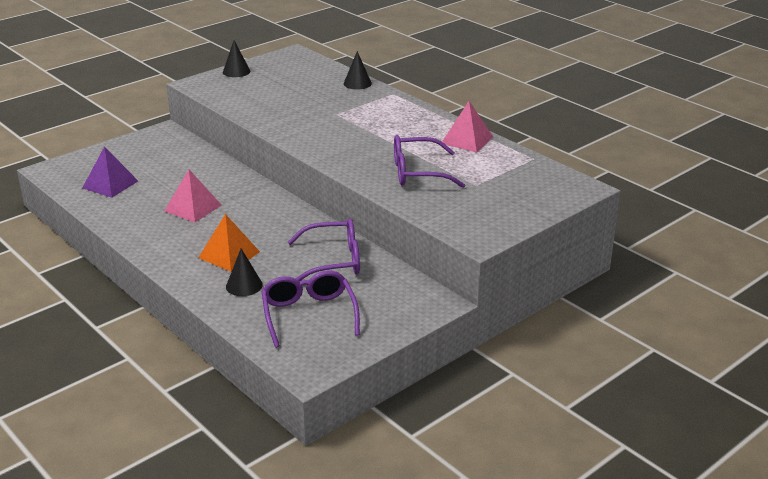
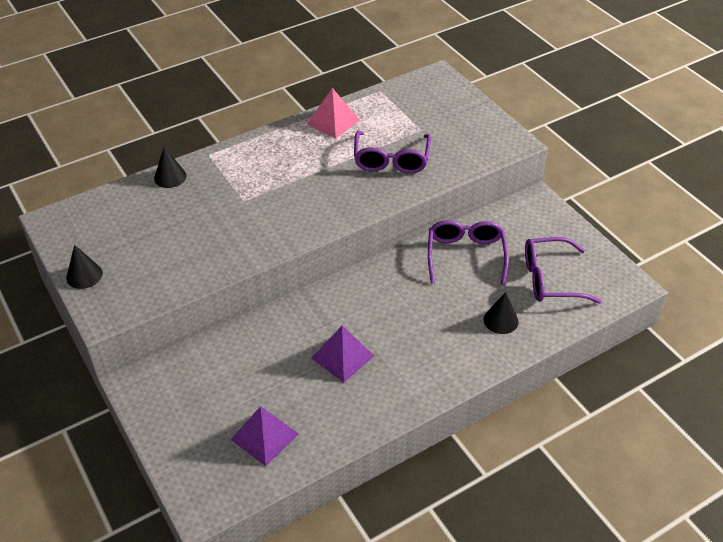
camera: 80 degrees left, 15 degrees up
pink pyramid [165,169,221,222] -> purple pyramid [311,326,374,383]
orange pyramid [198,214,260,272] -> none

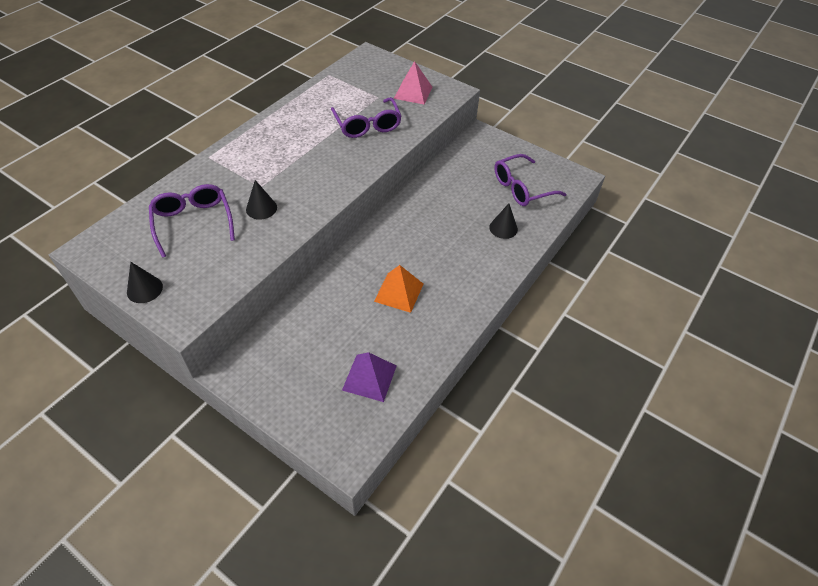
camera: 25 degrees left, 5 degrees up
black cone [154,147,187,188] -> black cone moved to [246,180,277,220]
pink pyramid [307,88,360,139] -> pink pyramid moved to [394,61,432,105]
purple pyramid [311,326,374,383] -> orange pyramid [374,265,423,313]
purple glasses [428,220,509,285] -> purple glasses moved to [149,184,235,258]

